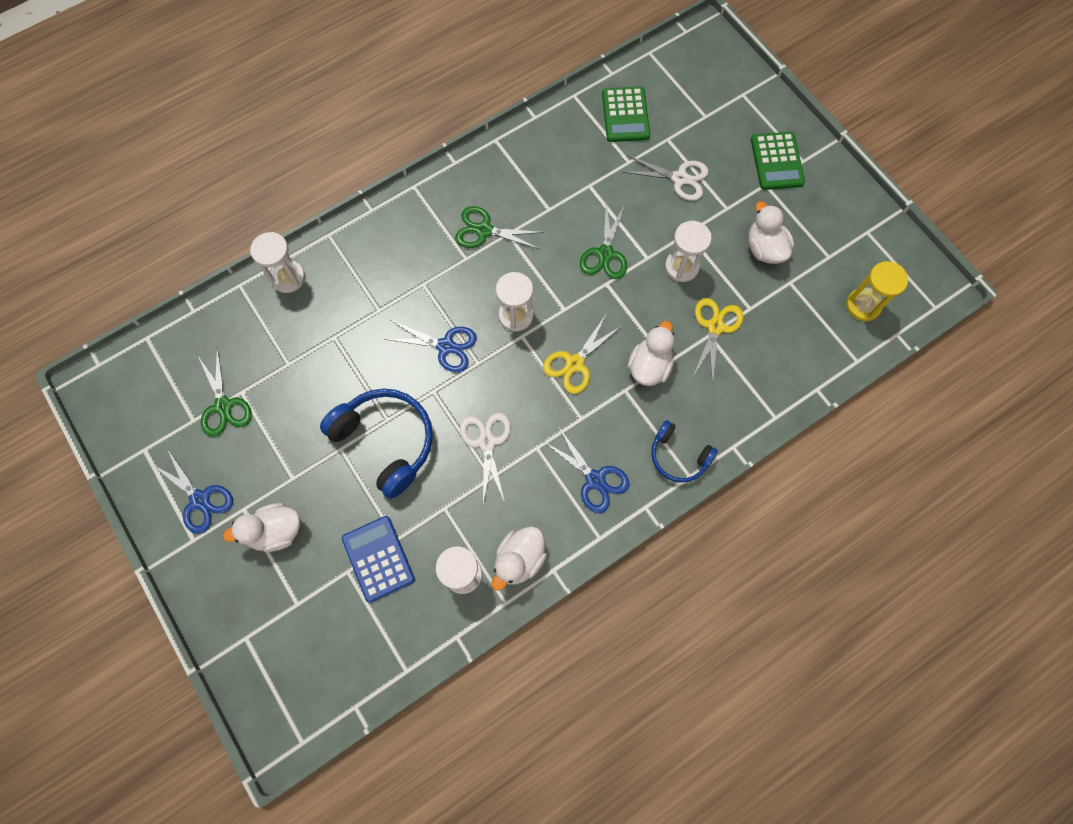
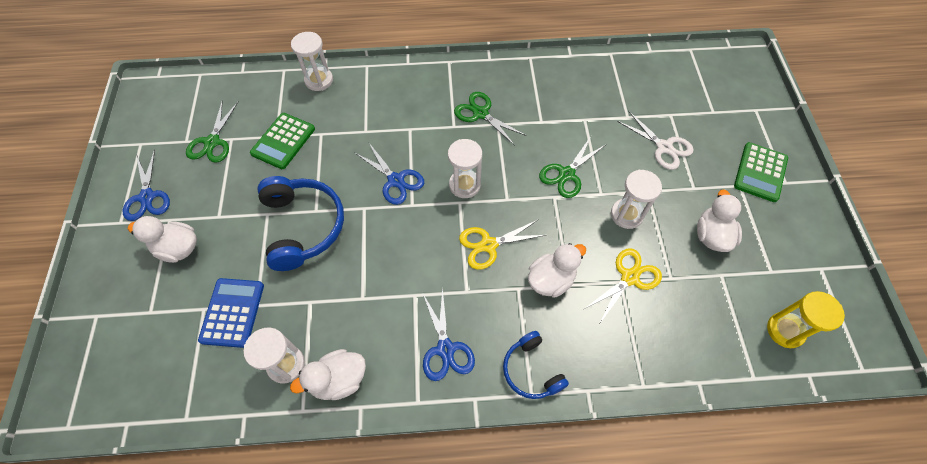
camera: 30 degrees right, 10 degrees down
white scissors [460,413,511,504] -> none
green calculator [602,86,650,142] -> green calculator moved to [250,113,315,169]

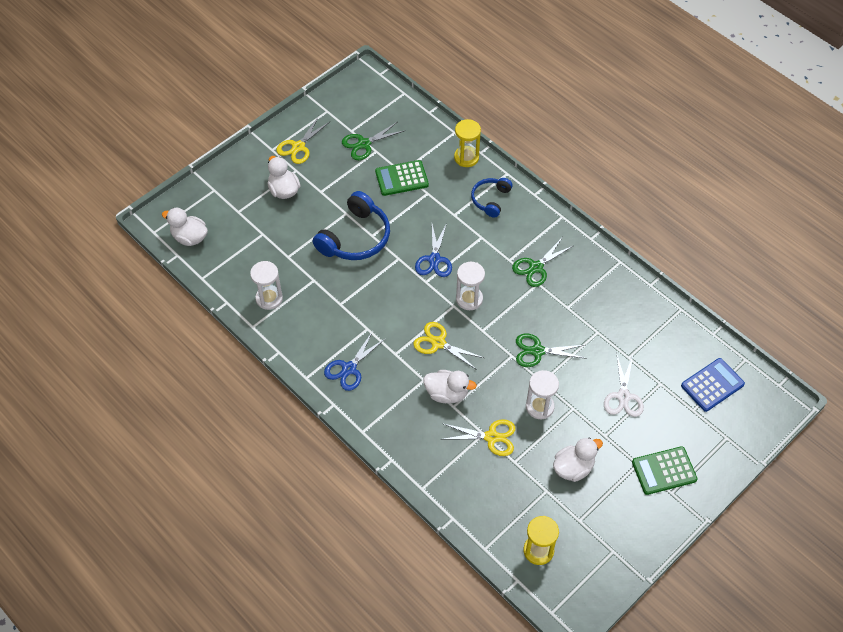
camera: 50 degrees right, 5 degrees down
blue scissors [123,149,170,221] -> yellow scissors [276,116,330,164]
blue calculator [198,278,264,348] -> blue calculator moved to [681,358,745,412]
white duck [290,349,366,400] -> white duck moved to [162,208,208,246]
white hourglass [291,32,333,91] -> yellow hourglass [454,119,481,167]
green scissors [454,92,526,146] -> green scissors turned 135 degrees counterclockwise [512,238,573,287]
blue headphones [503,331,569,399] -> blue headphones moved to [471,178,513,218]

